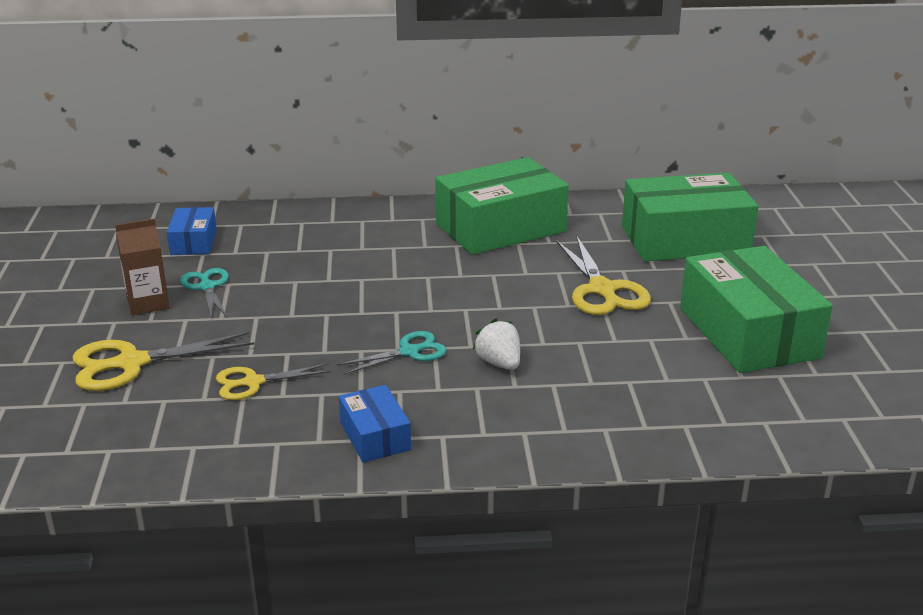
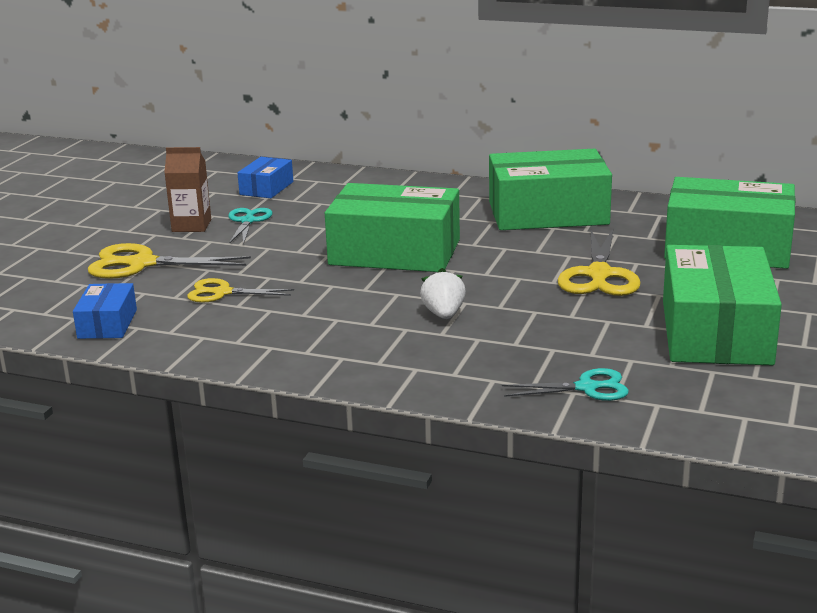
camera: 25 degrees right, 5 degrees down
turquoise scissors [337,331,446,375] -> turquoise scissors moved to [502,368,629,401]
blue box [339,385,411,462] -> blue box moved to [73,283,137,339]
none -> green box [325,183,460,272]

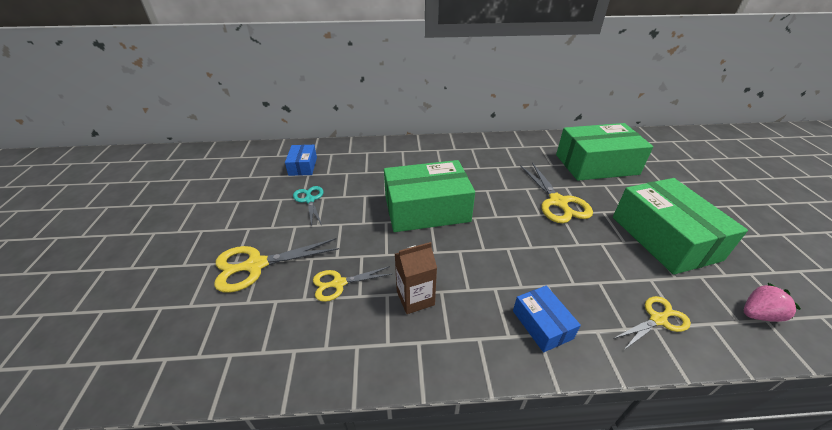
camera: 25 degrees left, 15 degrees up
blue box [73,283,137,339] -> blue box moved to [513,286,581,352]
brown carton [164,147,211,232] -> brown carton moved to [395,242,437,314]
white strawberry [420,268,466,319] -> none
green box [489,149,612,230] -> none
turquoise scissors [502,368,629,401] -> yellow scissors [613,296,691,350]
none -> pink strawberry [744,283,801,322]

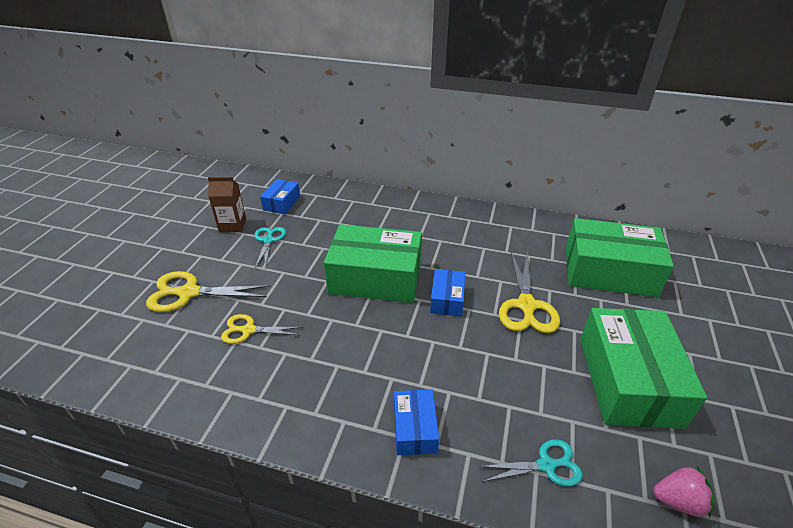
camera: 20 degrees right, 0 degrees up
brown carton [395,242,437,314] -> brown carton moved to [208,177,246,232]
yellow scissors [613,296,691,350] -> turquoise scissors [478,439,583,486]
none -> blue box [430,269,465,316]

